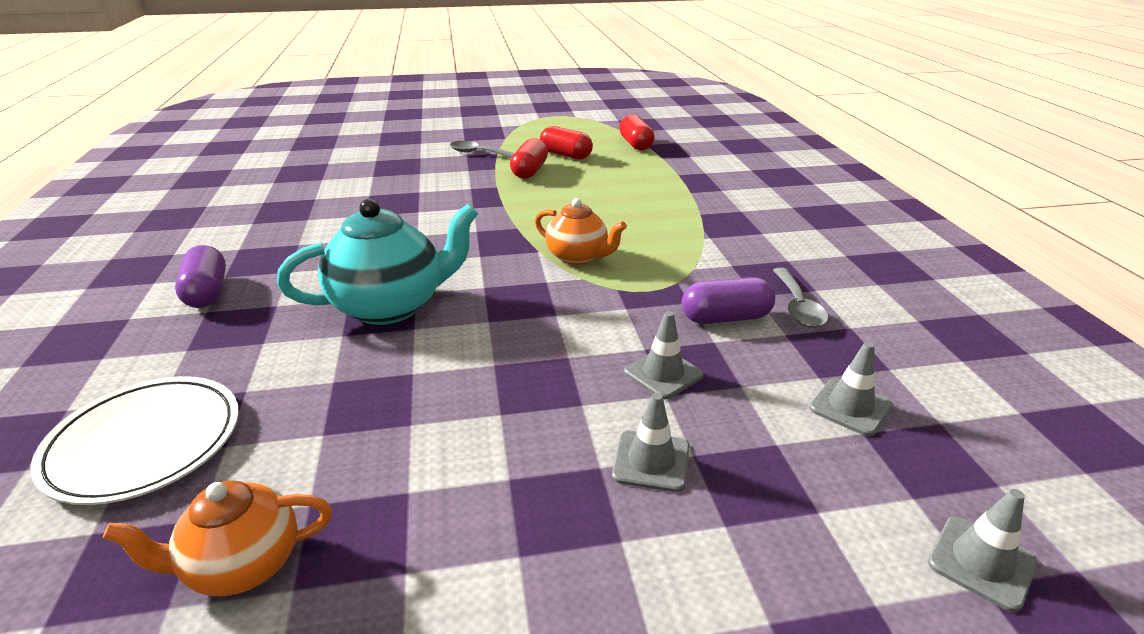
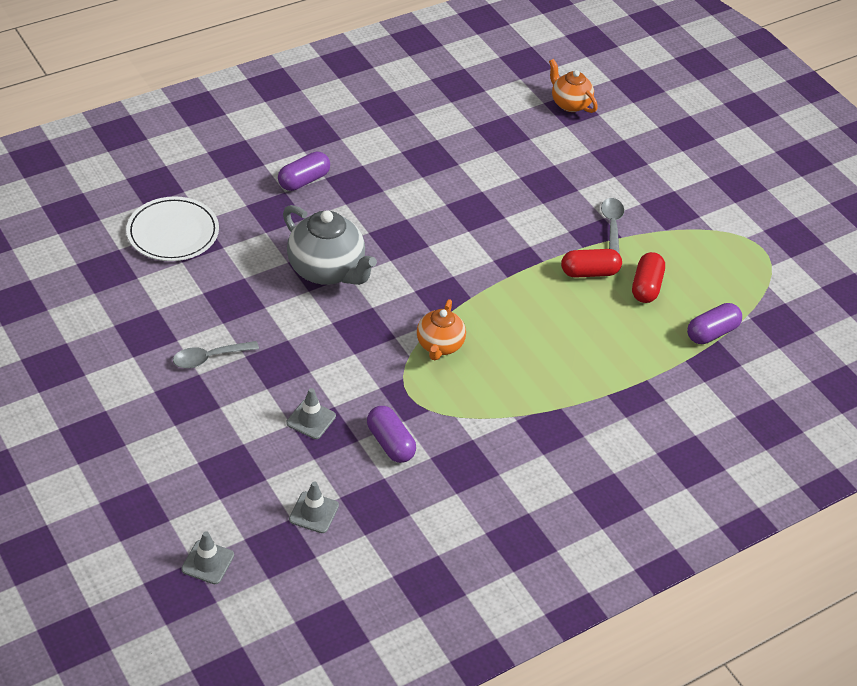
camera: 65 degrees right, 15 degrees up
orange teapot [103,480,332,596] -> orange teapot moved to [549,59,598,113]
turquoise teapot [277,199,478,325] -> grey teapot [283,205,377,285]
grey traffic cone [612,393,689,492] -> none
red capsule [619,114,655,150] -> purple capsule [687,303,742,344]
grey spoon [773,268,828,328] -> grey spoon moved to [173,341,259,368]

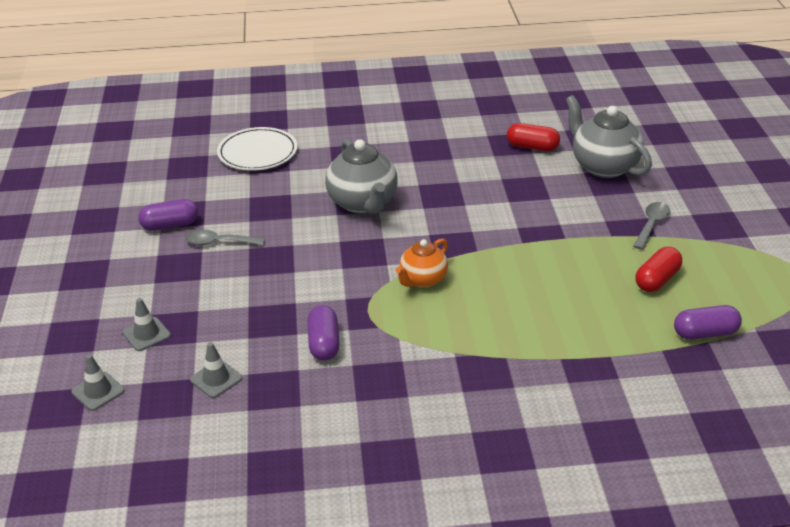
camera: 30 degrees right, 10 degrees down
purple capsule [278,152,330,191] -> purple capsule moved to [138,199,198,231]
grey traffic cone [286,388,336,439] -> grey traffic cone moved to [122,298,171,351]
orange teapot [549,59,598,113] -> none
red capsule [561,249,622,278] -> red capsule moved to [507,123,560,151]
none -> grey teapot [566,95,652,178]

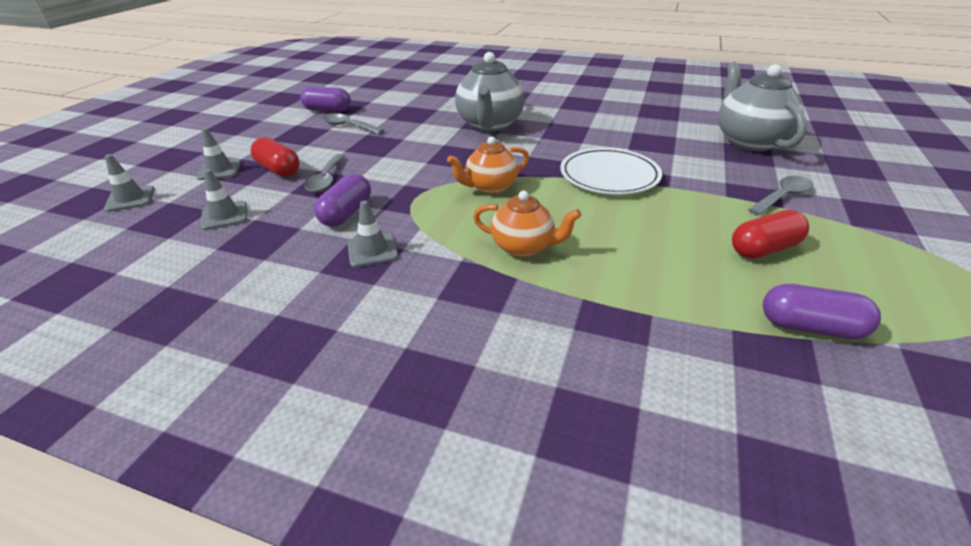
camera: 25 degrees right, 0 degrees up
white plate [217,127,297,171] -> white plate moved to [560,148,662,195]
red capsule [507,123,560,151] -> red capsule moved to [251,137,300,177]
none -> grey spoon [304,154,345,192]
none -> grey traffic cone [347,201,398,267]
none -> orange teapot [473,191,581,257]

